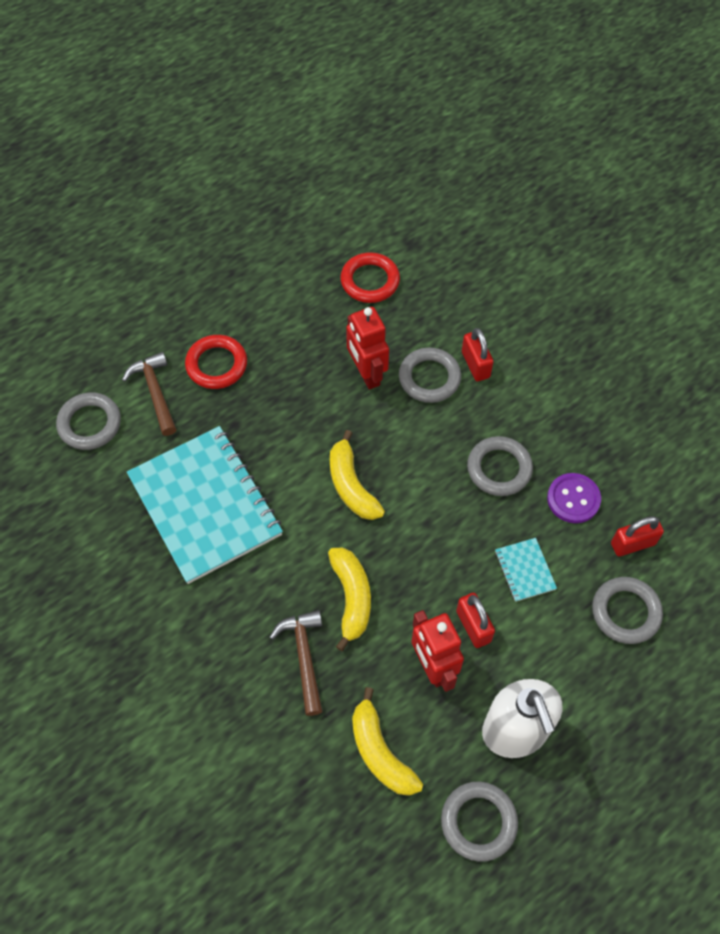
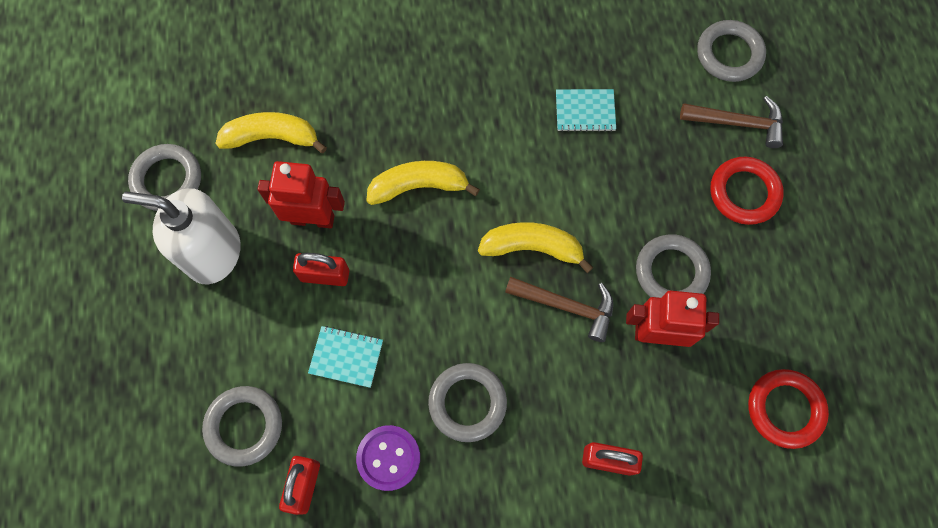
camera: 120 degrees right, 10 degrees up
turquoise notebook [127,426,283,584] -> turquoise notebook [556,89,616,132], size x0.41
brown hammer [270,610,323,716] -> brown hammer moved to [505,277,613,342]
yellow banana [328,548,371,651] -> yellow banana turned 150 degrees clockwise [366,161,480,205]
grey ring [399,348,461,403] -> grey ring moved to [636,234,711,298]

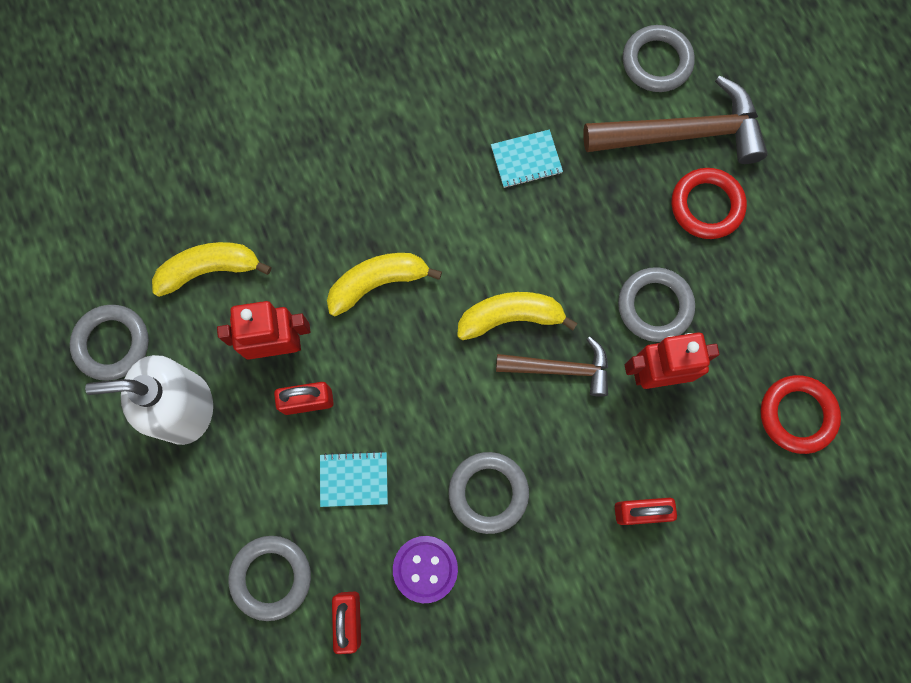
camera: 15 degrees left, 5 degrees up
brown hammer [680,96,783,148] -> brown hammer [583,75,768,164], size x1.65

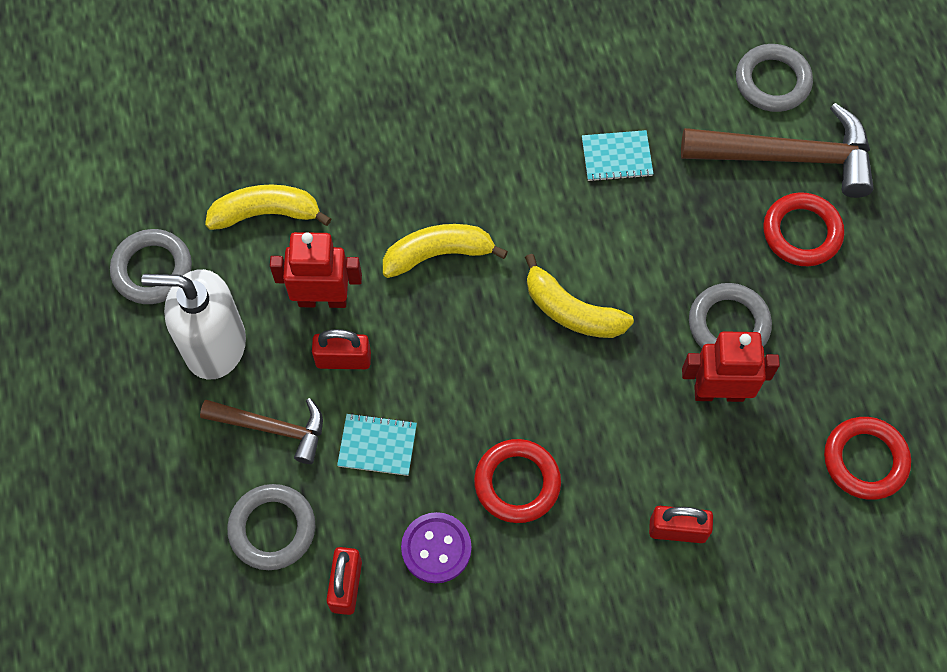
camera: 10 degrees right, 10 degrees down
grey ring [449,452,529,534] -> red ring [474,439,561,523]
yellow banana [457,292,578,340] -> yellow banana turned 150 degrees counterclockwise [525,254,634,338]
brown hammer [496,337,608,397] -> brown hammer moved to [200,398,323,464]

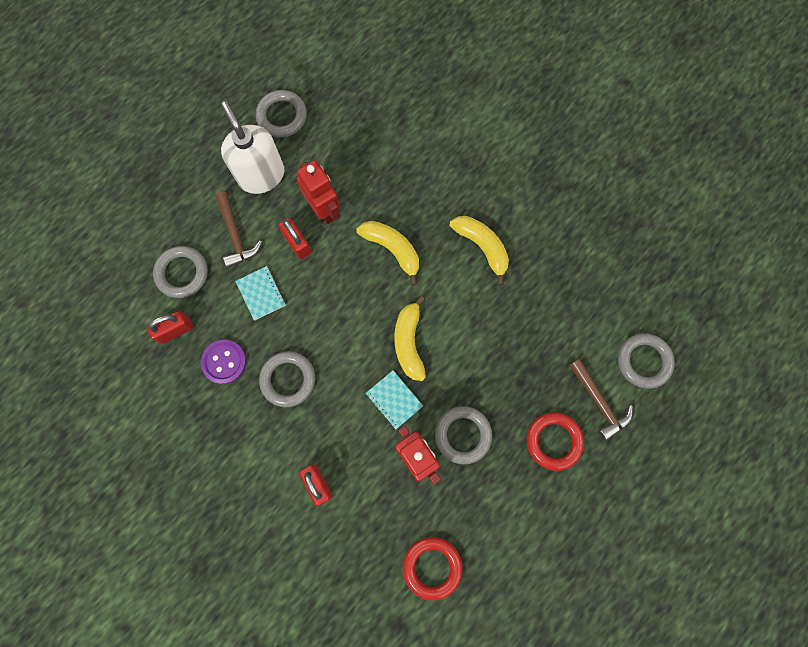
camera: 55 degrees right, 10 degrees up
yellow banana [205,185,331,230] -> yellow banana moved to [450,216,509,285]
red ring [474,439,561,523] -> grey ring [259,351,315,407]
turquoise notebook [582,130,653,182] -> turquoise notebook moved to [366,371,423,429]
brown hammer [681,103,874,198] -> brown hammer [569,359,633,441], size x0.60

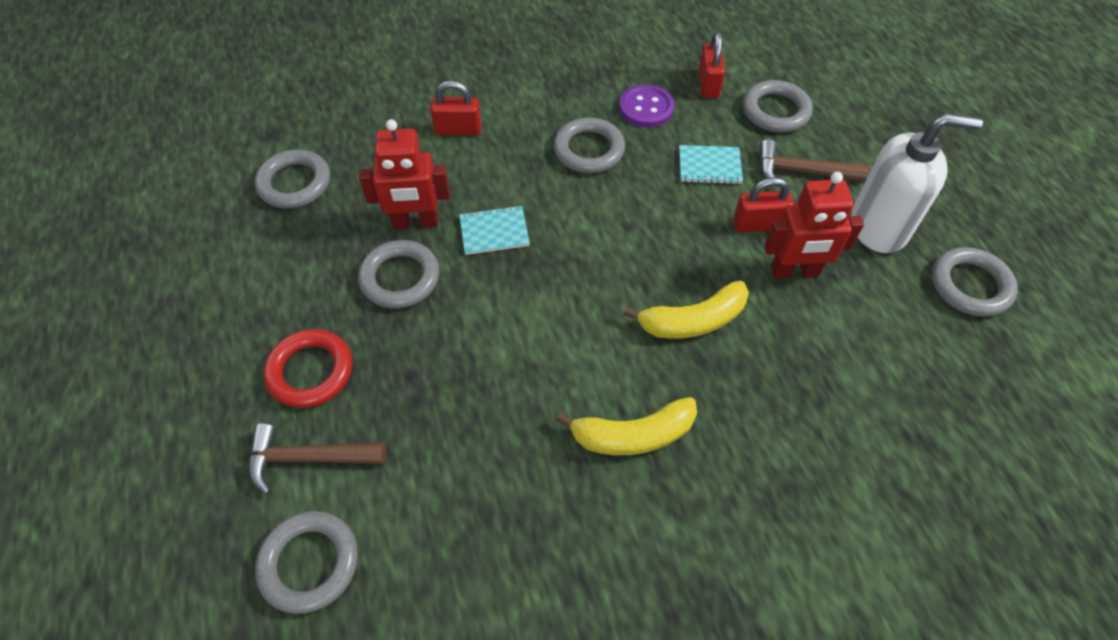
camera: 120 degrees right, 20 degrees down
yellow banana [394,296,426,381] -> none
red ring [403,537,463,601] -> grey ring [255,149,330,209]

